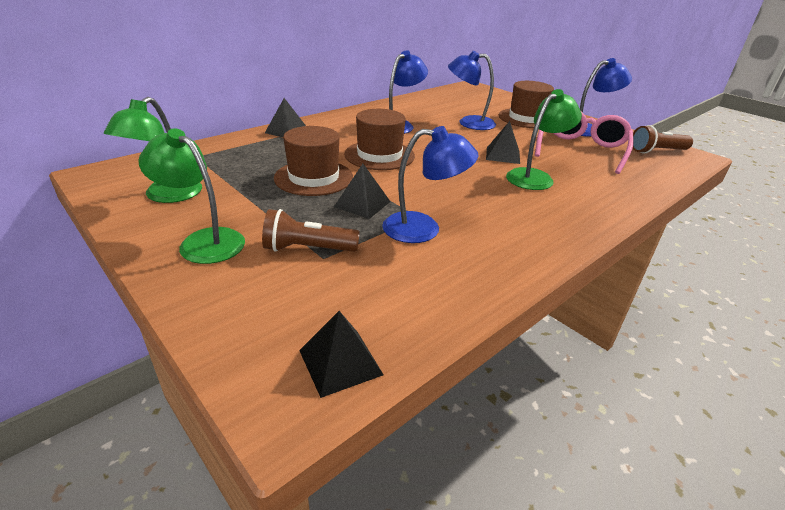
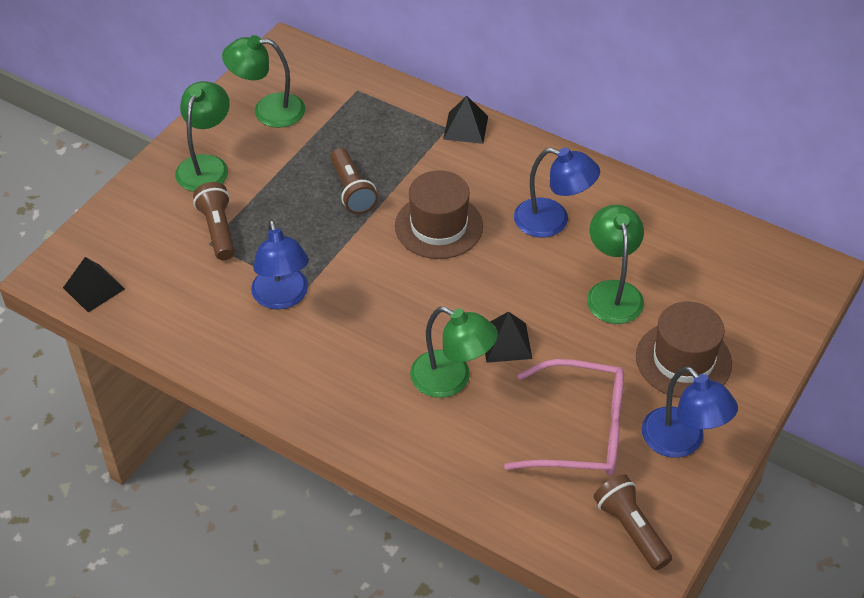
camera: 75 degrees right, 15 degrees up
brown hat [274,126,353,196] -> brown flashlight [330,148,378,214]
black pyramid [334,164,391,219] -> none
blue lamp [448,51,496,130] -> green lamp [587,205,644,324]

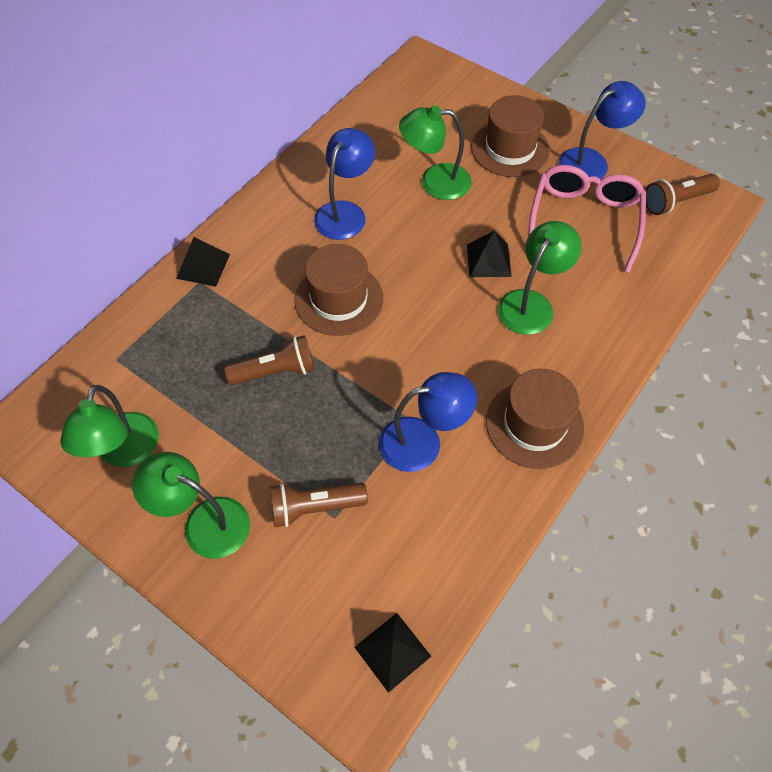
camera: 85 degrees left, 10 degrees up
none -> brown hat [486,369,584,469]

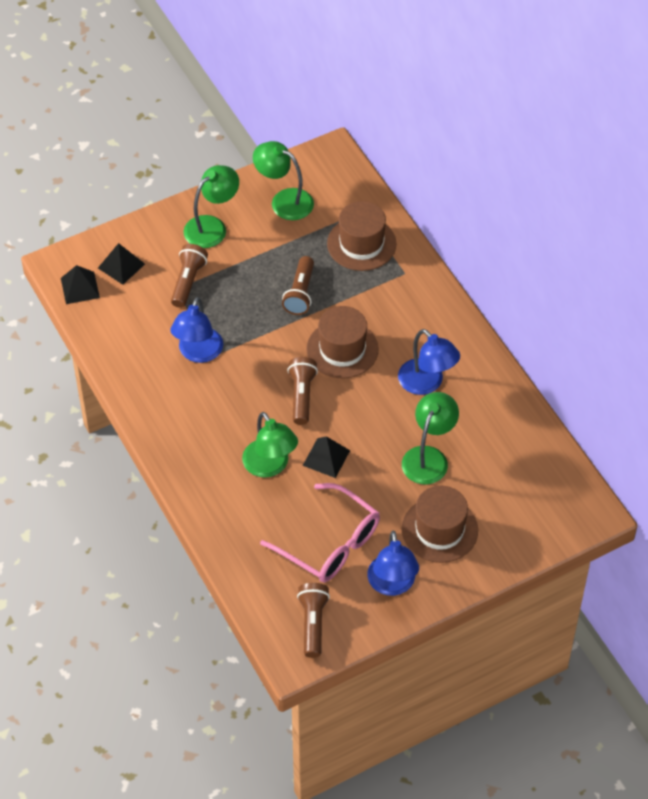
camera: 115 degrees right, 5 degrees down
black pyramid [176,237,230,287] -> black pyramid moved to [98,243,145,285]
brown hat [486,369,584,469] -> brown hat moved to [327,201,396,271]
none -> brown flashlight [287,357,318,425]

